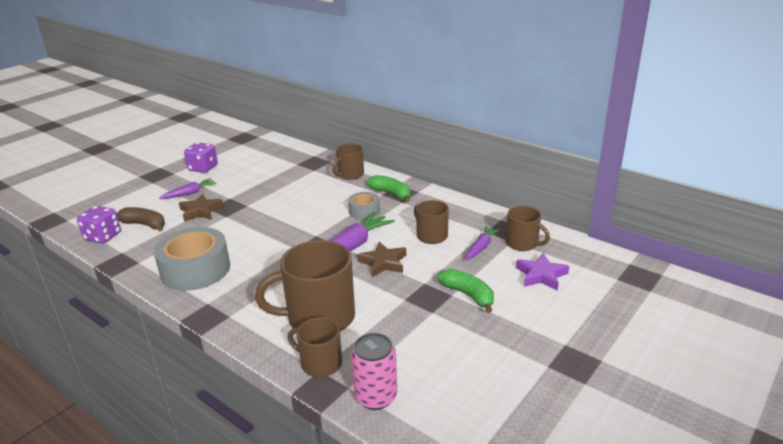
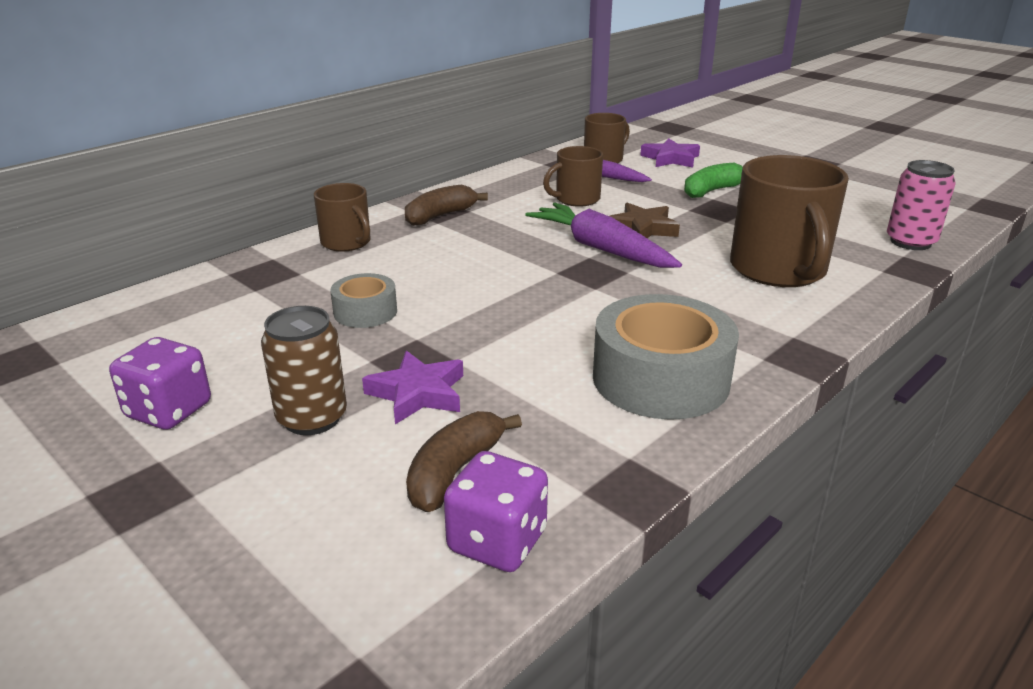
camera: 85 degrees left, 0 degrees up
purple carrot [159,178,216,199] -> brown can [261,306,347,435]
brown star [179,194,223,222] -> purple star [362,351,463,424]
brown mug [288,317,342,377] -> none
grey tape [348,192,380,219] -> grey tape moved to [330,273,397,328]
green banana [367,175,411,202] -> brown banana [405,185,488,226]

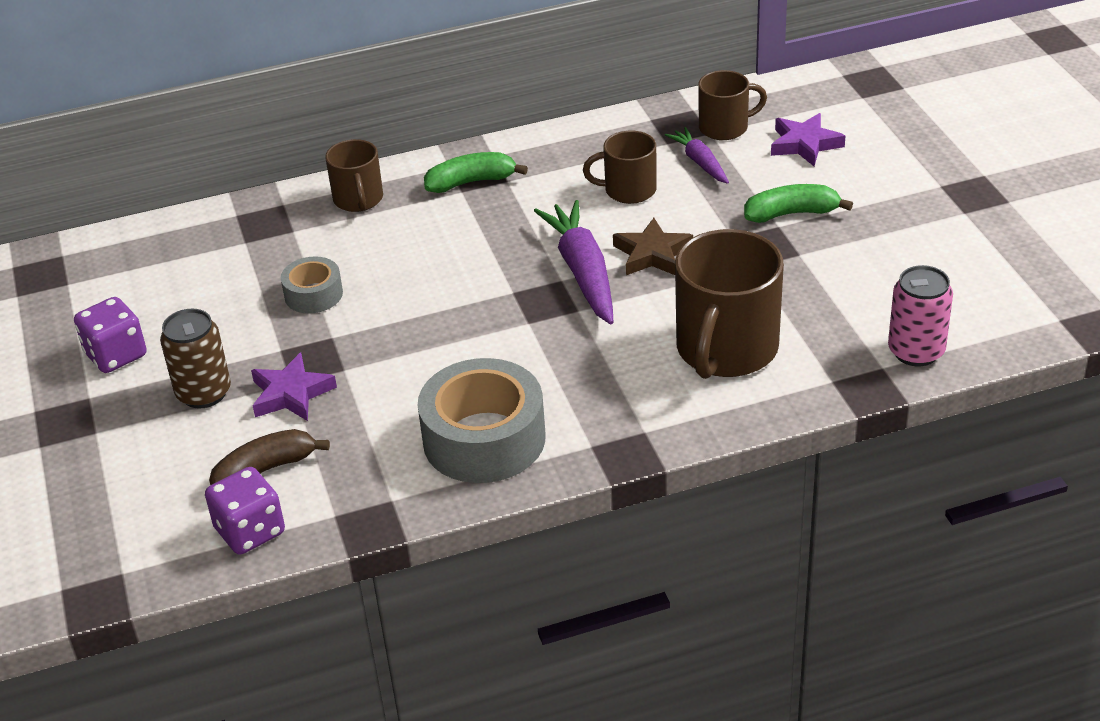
camera: 30 degrees right, 10 degrees up
brown banana [405,185,488,226] -> green banana [424,152,528,193]

